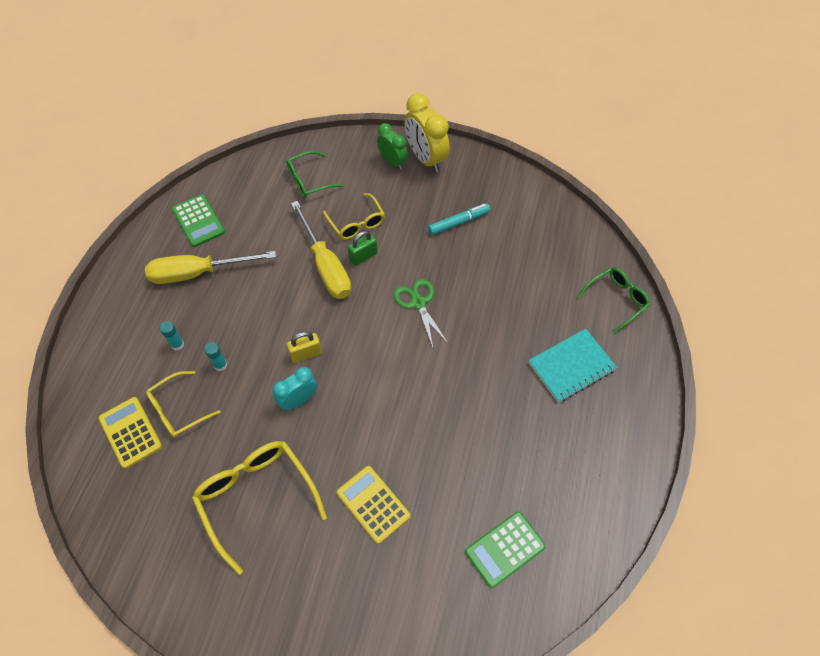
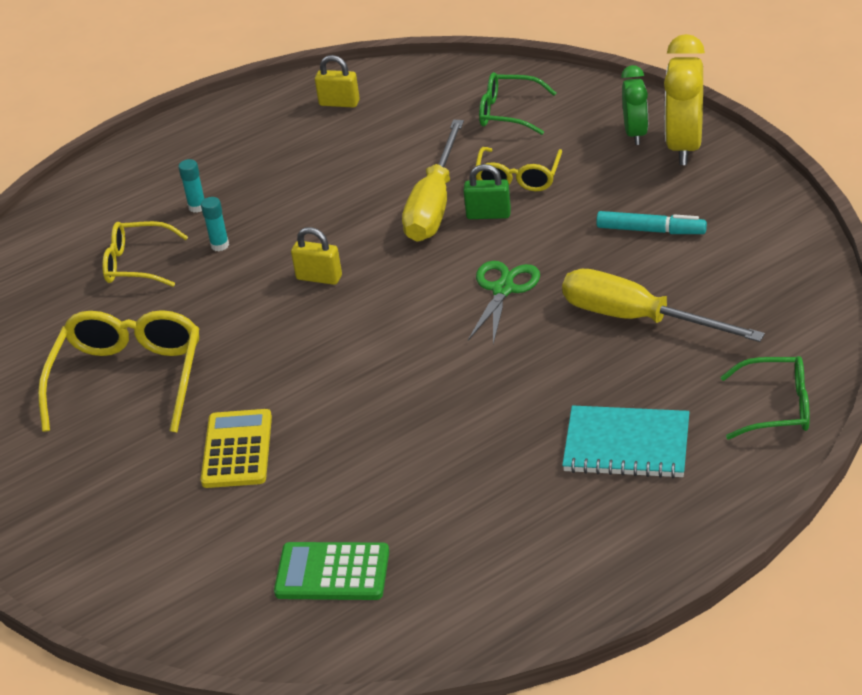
camera: 45 degrees right, 20 degrees down
yellow calculator [98,397,162,469] -> none
yellow screwdriver [145,251,276,284] -> yellow screwdriver moved to [562,269,765,342]
green calculator [172,195,225,247] -> yellow padlock [315,55,360,108]
turquoise clock [273,367,317,410] -> none

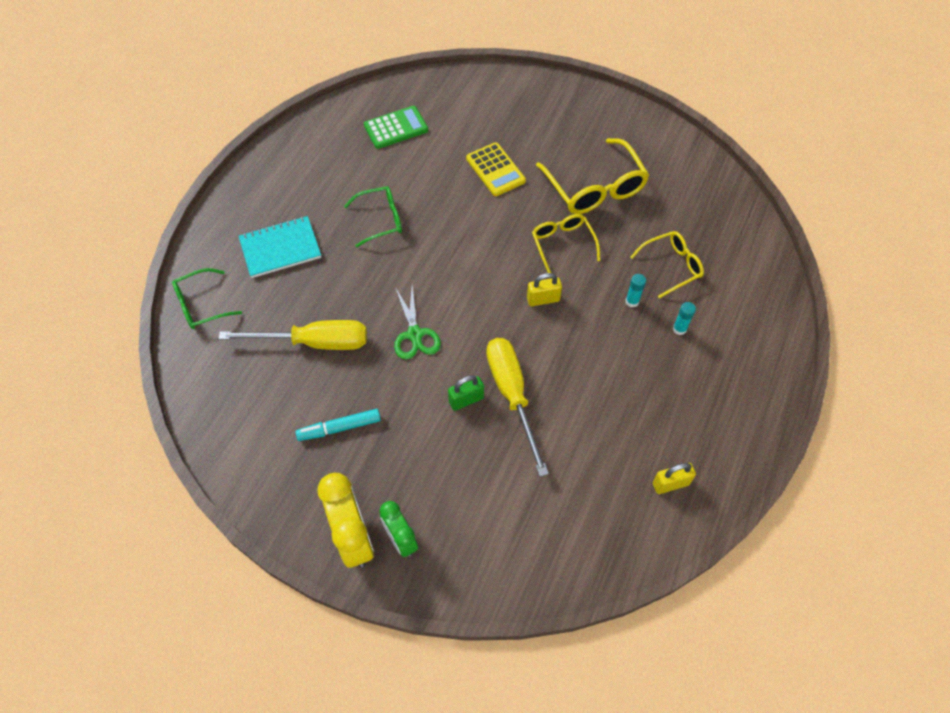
camera: 145 degrees right, 20 degrees up
yellow glasses [476,147,562,191] -> yellow glasses moved to [532,214,601,273]
green glasses [479,72,556,135] -> green glasses moved to [344,186,402,247]

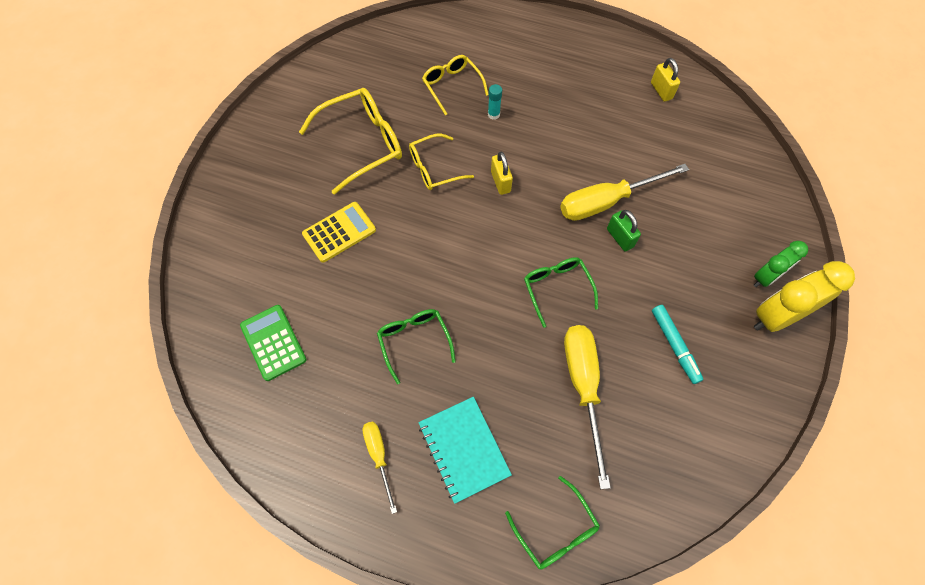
camera: 95 degrees left, 5 degrees up
green scissors [394,286,441,359] -> green glasses [524,257,598,328]
turquoise glue stick [673,302,696,335] -> none
none -> yellow screwdriver [362,422,397,514]

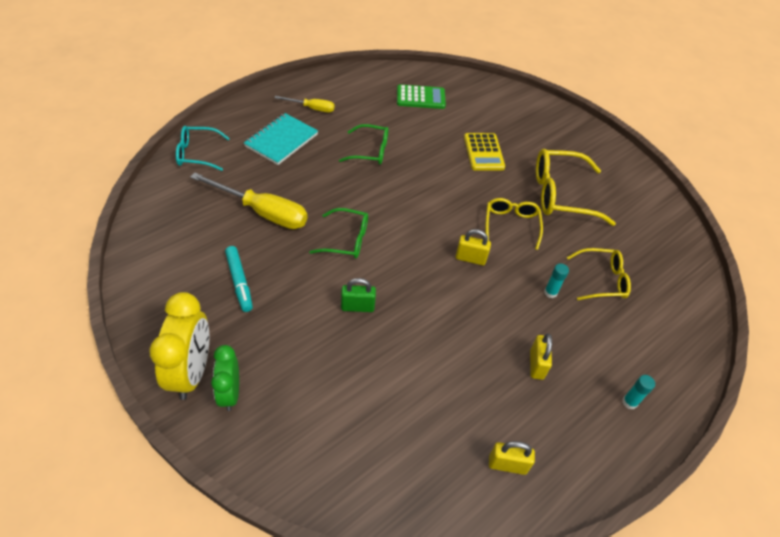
camera: 115 degrees right, 15 degrees down
yellow glasses [299,88,402,195] -> yellow glasses turned 90 degrees clockwise [536,149,616,226]
turquoise notebook [418,397,512,504] -> turquoise notebook turned 60 degrees counterclockwise [244,113,318,165]
green glasses [505,476,600,570] -> turquoise glasses [176,126,230,171]
yellow screwdriver [560,164,689,221] -> none
turquoise marker [652,305,704,384] -> turquoise marker turned 120 degrees counterclockwise [225,246,253,312]
none -> yellow padlock [530,334,552,380]
none -> turquoise glue stick [622,375,655,410]

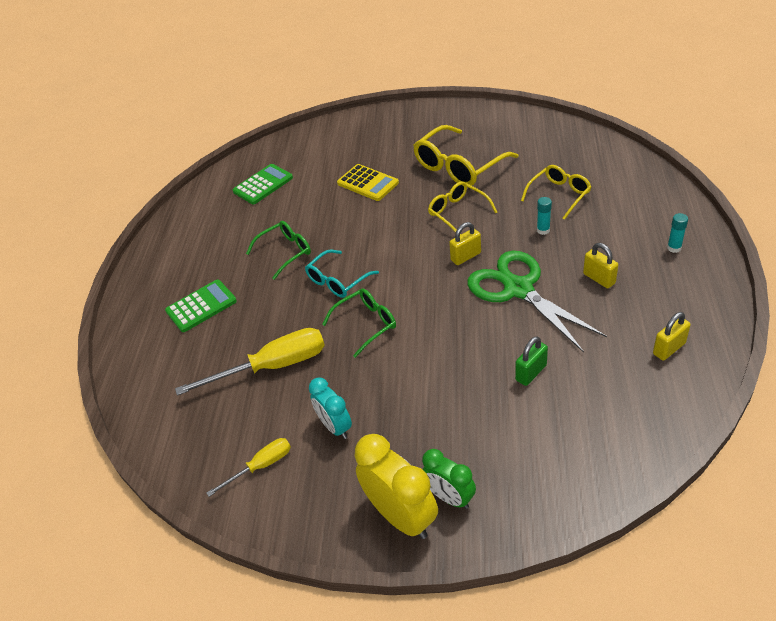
camera: 35 degrees left, 5 degrees down
turquoise glasses [176,126,230,171] -> turquoise glasses moved to [305,250,379,298]
turquoise marker [225,246,253,312] -> turquoise clock [309,378,352,439]
turquoise notebook [244,113,318,165] -> green calculator [165,280,237,332]
yellow screwdriver [275,96,335,112] -> yellow screwdriver moved to [207,438,291,497]
green padlock [341,278,376,312] -> green padlock moved to [515,336,548,386]
none -> green scissors [467,251,607,353]

